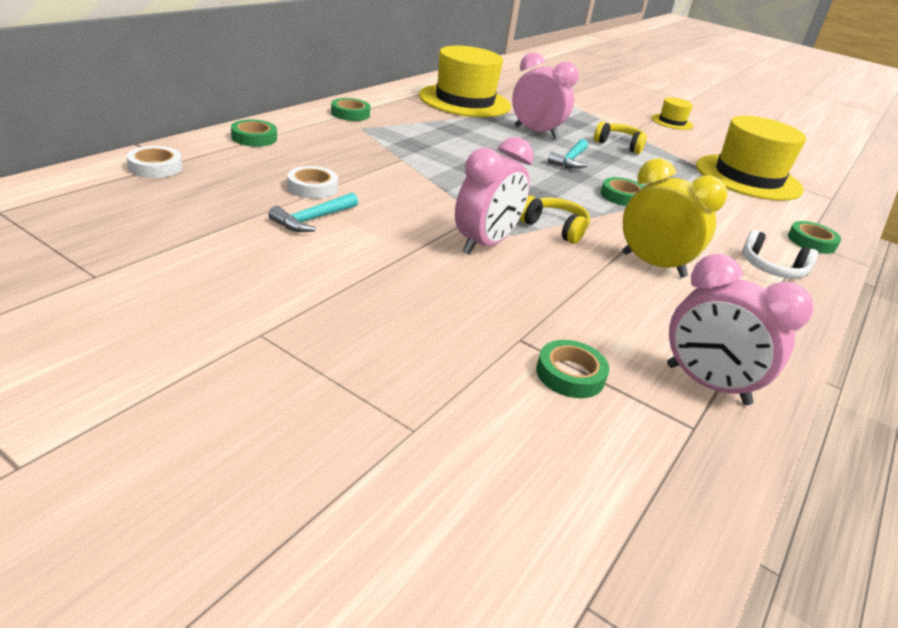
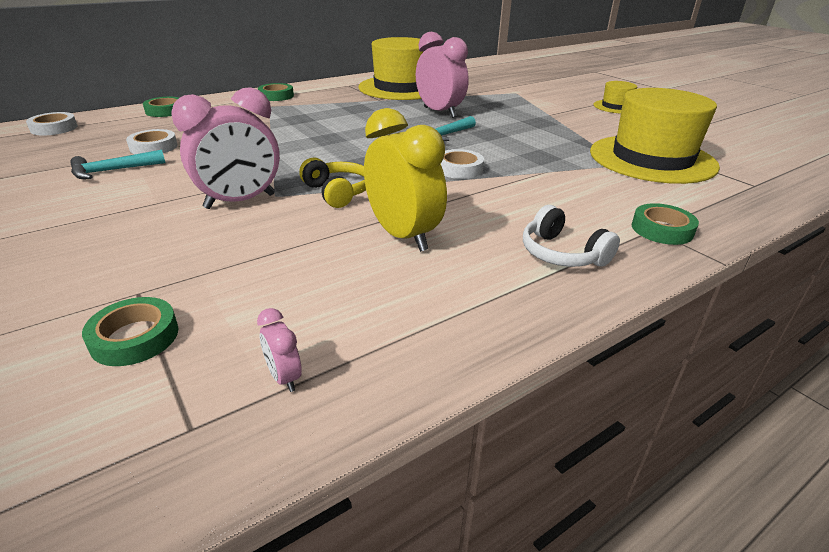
camera: 25 degrees right, 0 degrees up
yellow headphones [594,121,647,154] -> none
green tape [601,177,644,206] -> white tape [441,149,484,179]
pink clock [667,254,813,405] -> pink clock [257,308,302,392], size x0.42

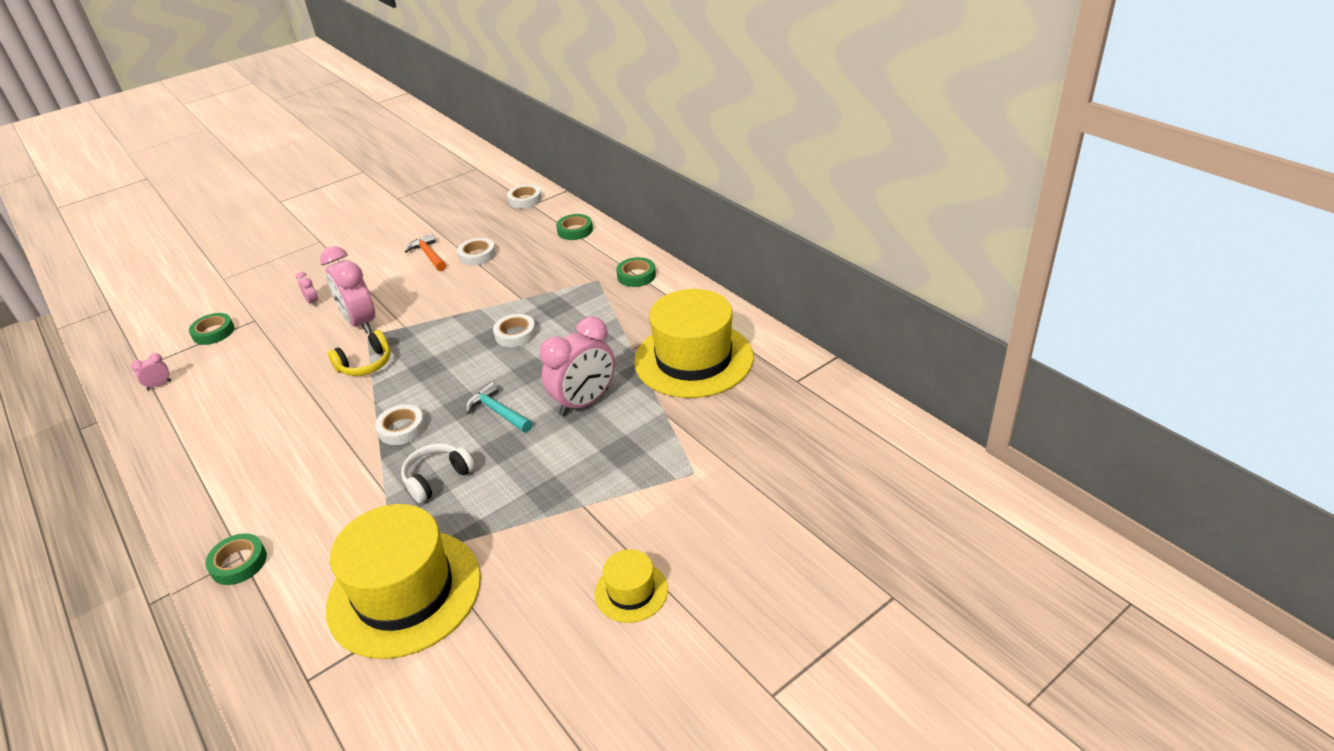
camera: 90 degrees right, 5 degrees up
turquoise hammer [70,150,165,179] -> orange hammer [405,233,446,271]
yellow clock [364,108,447,252] -> none
white headphones [523,205,620,267] -> white headphones moved to [401,443,475,503]
none -> pink clock [296,272,318,306]
none -> white tape [493,314,536,347]

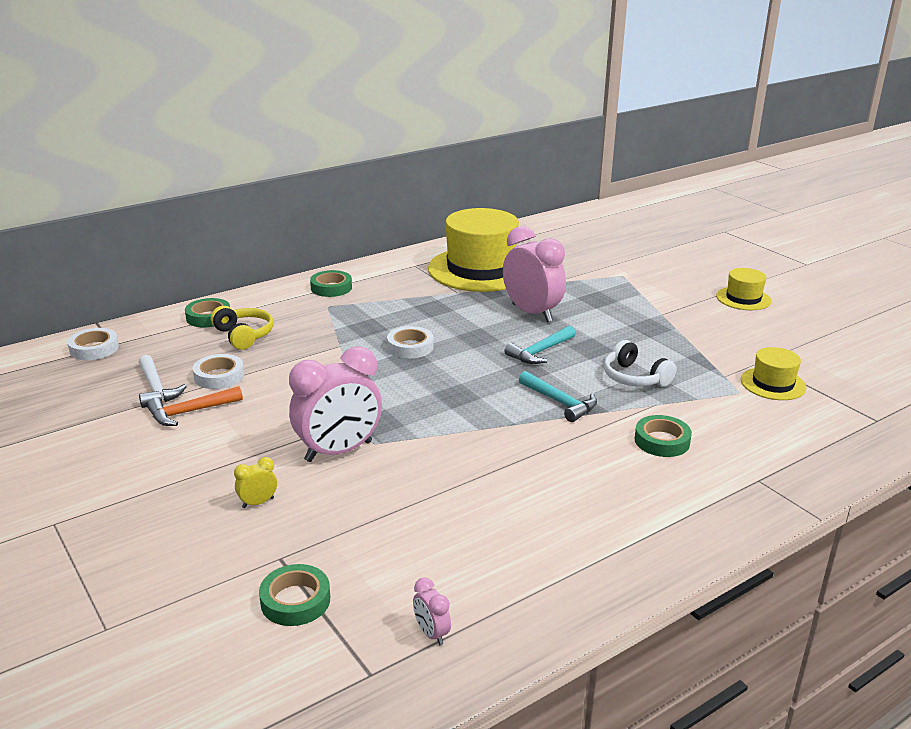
camera: 90 degrees left, 10 degrees down
green tape [205,533,267,585] -> green tape moved to [635,415,692,457]
pink clock [296,272,318,306] -> yellow clock [234,457,277,508]
yellow hat [326,504,481,659] -> yellow hat [741,347,806,400], size x0.47
yellow headphones [328,330,391,376] -> yellow headphones moved to [211,306,273,350]
white tape [375,405,425,445] -> turquoise hammer [519,371,597,422]
none -> white hammer [139,355,187,408]

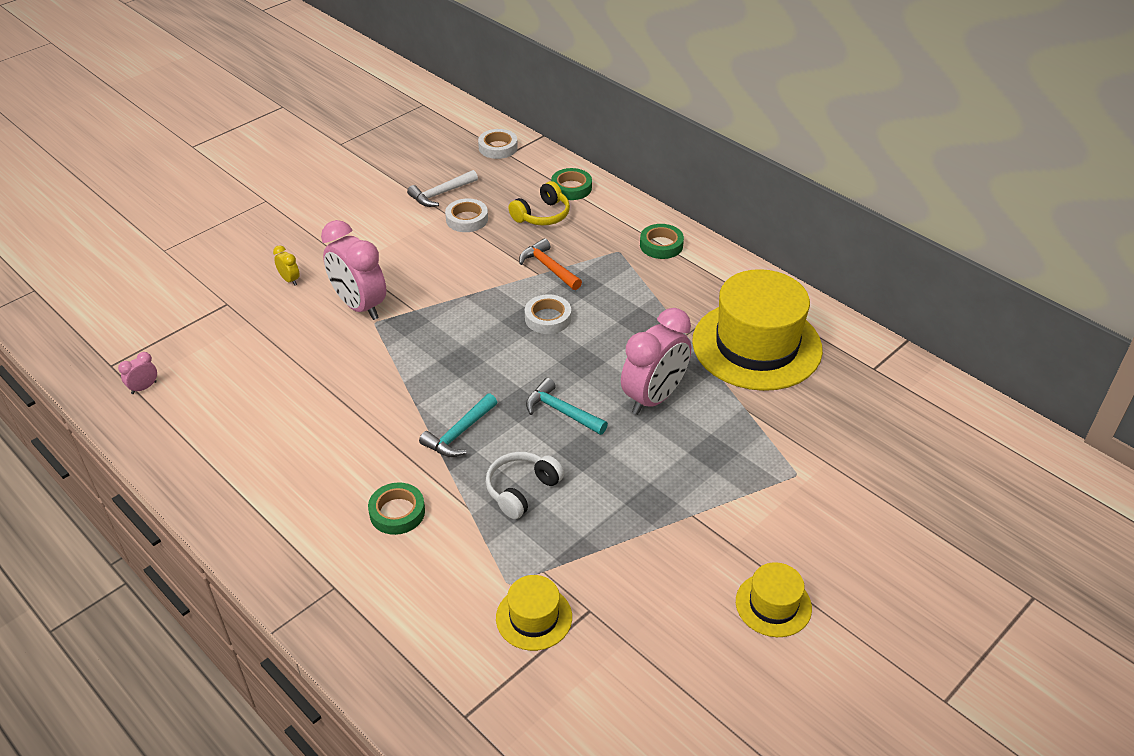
camera: 80 degrees right, 15 degrees up
orange hammer [147,386,243,426] -> orange hammer moved to [519,238,582,290]
green tape [259,564,330,626] -> none

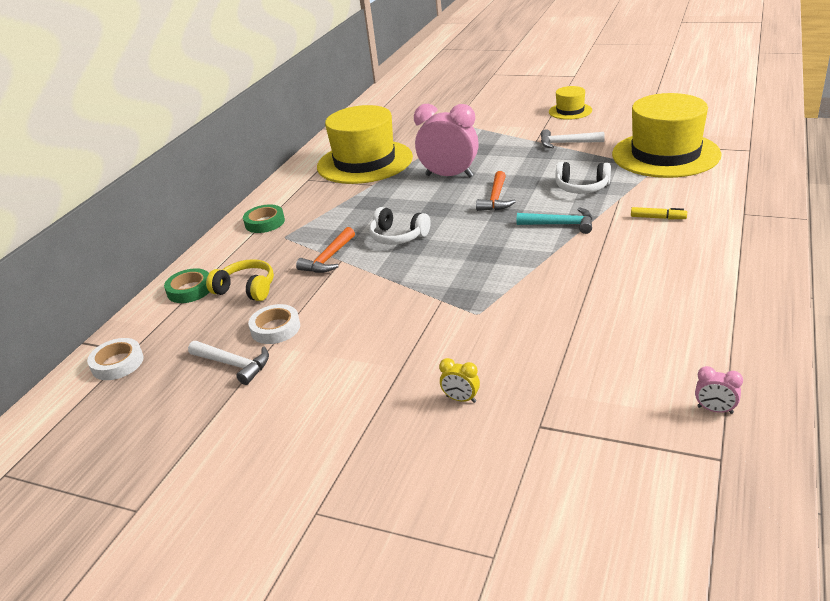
camera: 110 degrees left, 10 degrees down
yellow clock [273,245,300,285] -> yellow clock turned 90 degrees counterclockwise [439,358,480,403]
pink clock [321,220,386,320] -> none
green tape [368,482,425,535] -> yellow marker [631,207,687,219]
yellow hat [496,575,572,651] -> yellow hat [612,93,722,178], size x2.12
white tape [525,294,571,334] -> white headphones [369,207,431,245]
turquoise hammer [526,378,608,435] -> orange hammer [476,171,516,211]
none -> white hammer [541,129,604,148]

